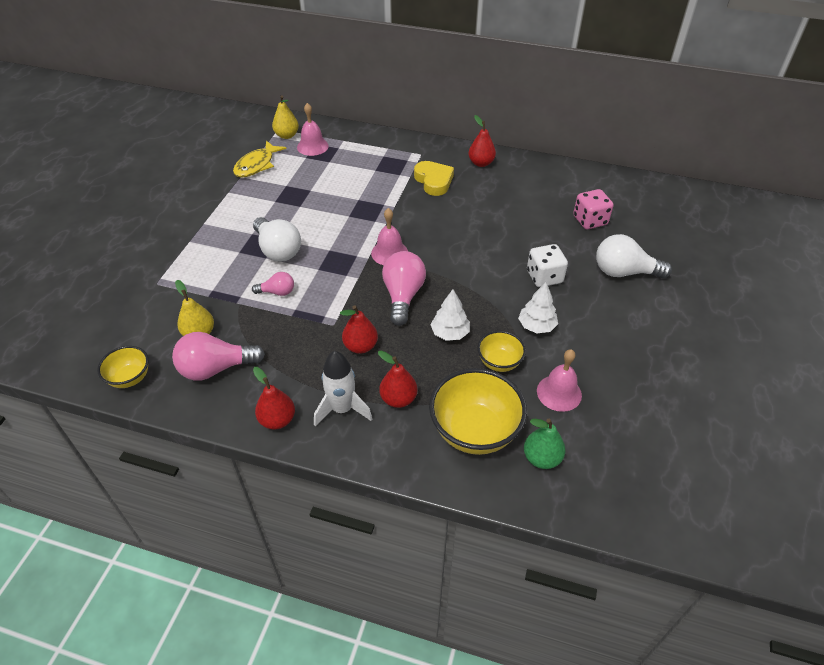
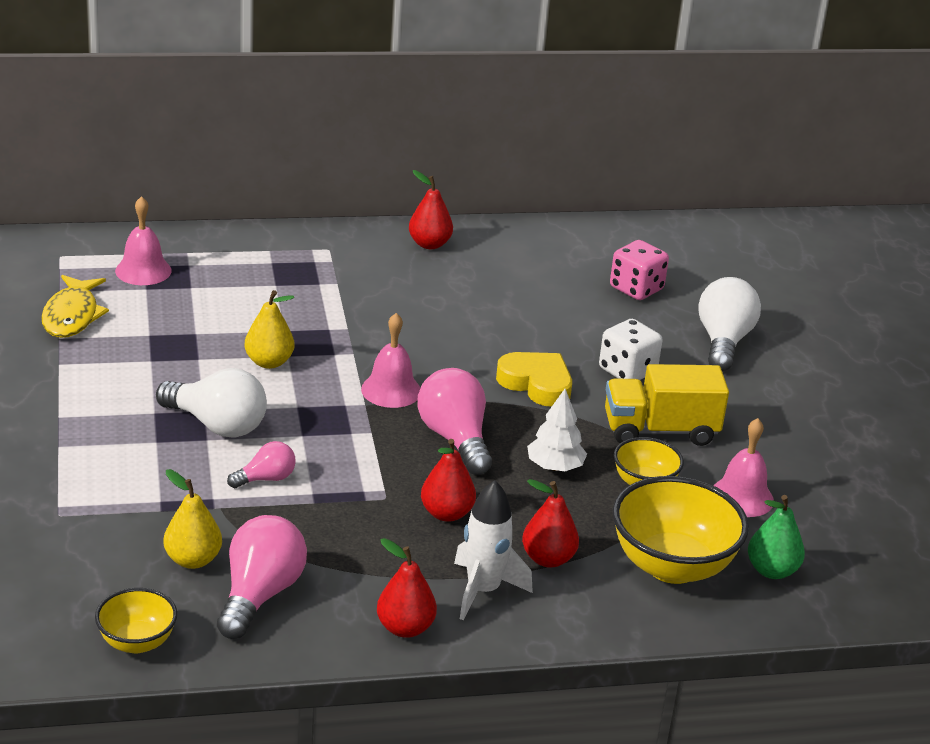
camera: 30 degrees left, 15 degrees down
pink light bulb [172,332,265,381] -> pink light bulb turned 150 degrees clockwise [217,515,307,639]
yellow pear [272,95,299,139] -> yellow pear moved to [244,290,294,369]
yellow heart [414,161,454,196] -> yellow heart moved to [496,352,572,407]
white tree [518,282,558,333] -> yellow truck [605,364,729,446]
white light bulb [596,234,672,278] -> white light bulb turned 120 degrees clockwise [698,277,761,371]

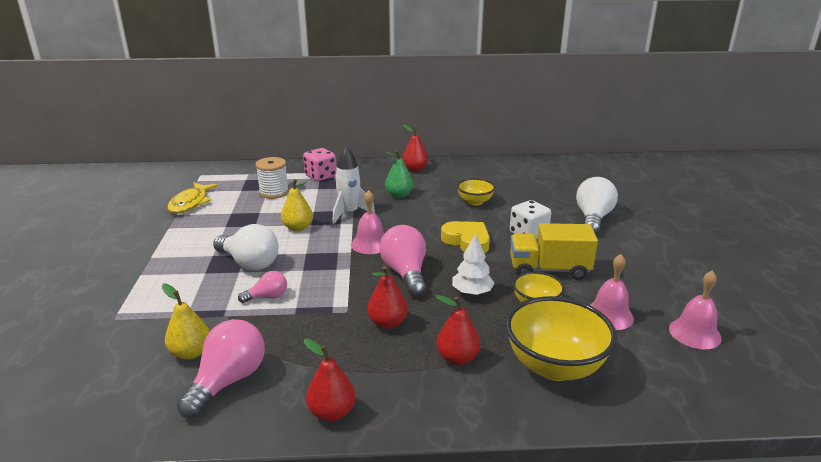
camera: 10 degrees right, 5 degrees down
yellow bowl [95,588,177,653] -> yellow bowl moved to [457,178,495,206]
pink bell [115,196,172,285] -> pink bell moved to [669,270,722,349]
white rocket [454,480,533,621] -> white rocket moved to [332,146,375,224]
pink dice [610,240,669,300] -> pink dice moved to [303,148,336,181]
green pear [748,495,805,579] -> green pear moved to [385,150,413,198]
none -> white spool [255,157,289,199]

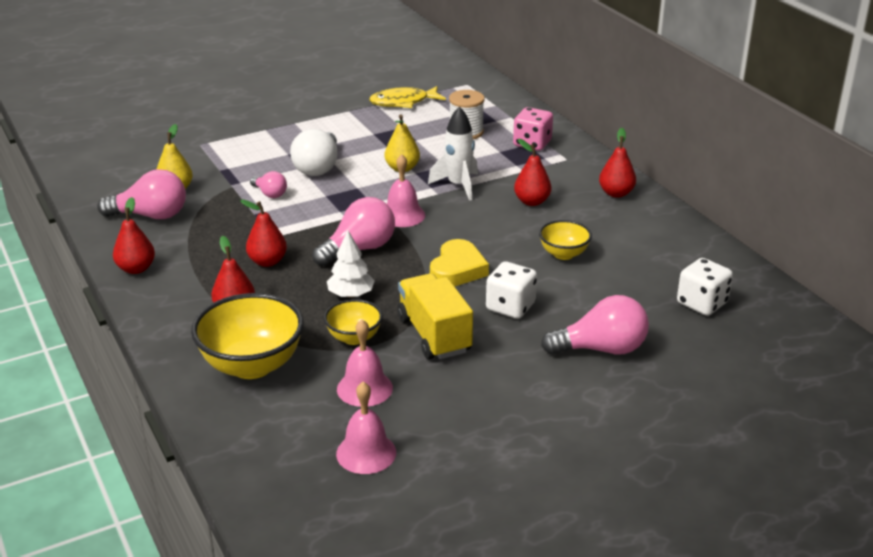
camera: 65 degrees right, 5 degrees up
green pear [385,150,413,198] -> red pear [514,139,552,206]
white light bulb [576,177,618,234] -> pink light bulb [541,295,649,355]
none -> white dice [677,258,733,316]

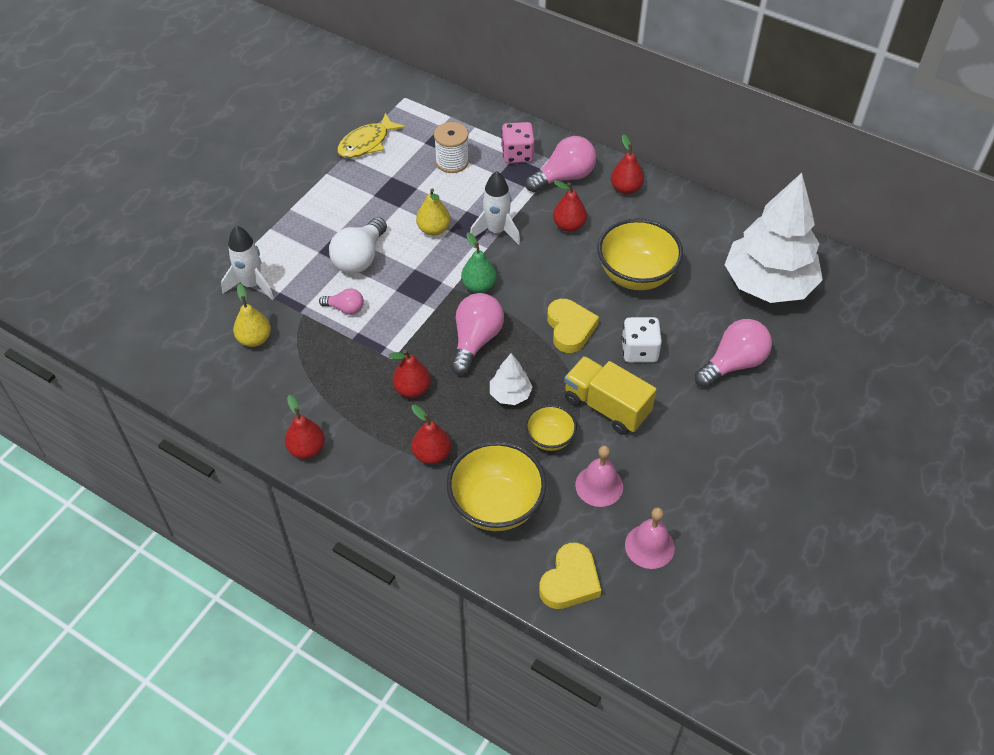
camera: 30 degrees left, 20 degrees up
pink light bulb [97,169,186,219] -> pink light bulb moved to [525,136,596,192]
white light bulb [290,129,337,176] -> white light bulb turned 45 degrees clockwise [329,217,387,274]
pink bell [387,154,425,227] -> green pear [461,232,497,293]
yellow bowl [539,220,592,260] -> yellow bowl [597,218,683,290], size x1.82
white dice [677,258,733,316] -> white tree [725,173,823,303]
none -> white rocket [221,226,274,300]
none -> yellow heart [539,543,601,609]

